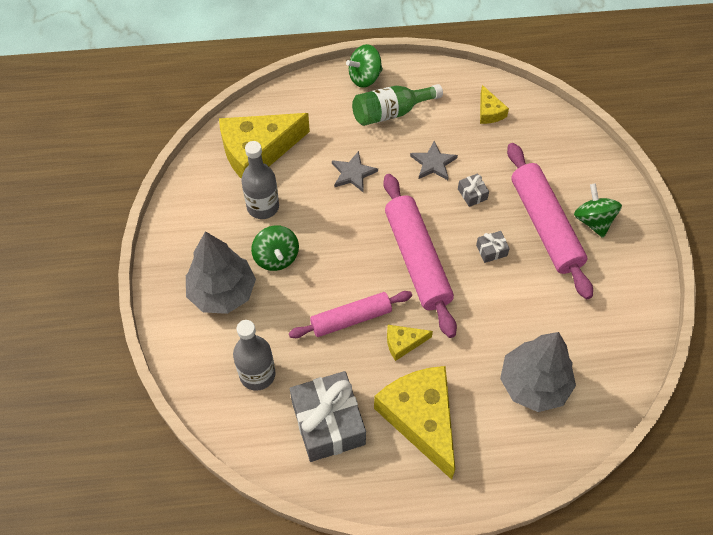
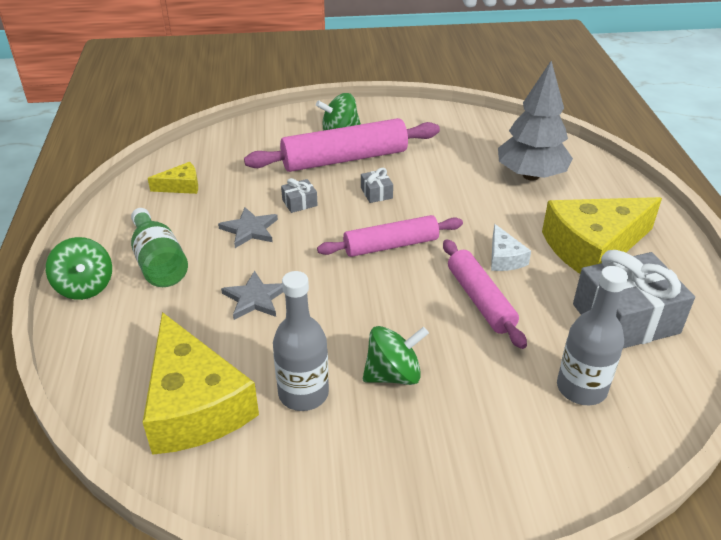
camera: 90 degrees left, 20 degrees down
grey tree [186,231,256,314] -> none
pink rolling pin [383,174,457,338] -> pink rolling pin [317,215,463,257], size x0.65
yellow cheese [387,325,433,361] -> white cheese [491,224,531,271]

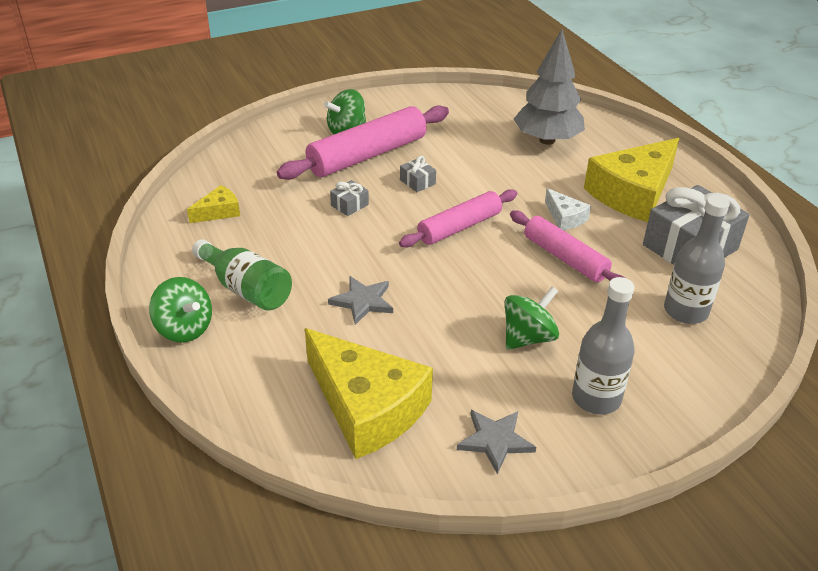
camera: 20 degrees left, 0 degrees up
grey star [218,207,278,248] -> grey star moved to [457,410,536,474]
grey bottle [273,271,329,411] -> grey bottle moved to [572,277,635,414]

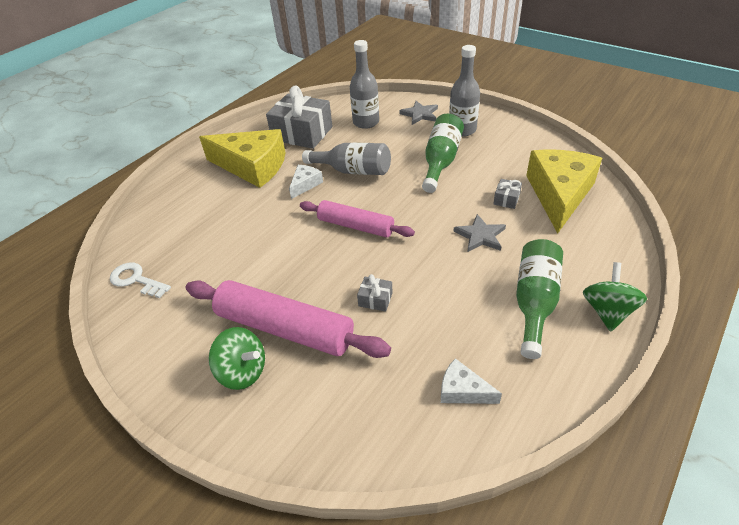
camera: 115 degrees left, 5 degrees up
yellow cheese [187,185,240,223] -> white cheese [441,358,502,404]
grey gift [400,156,436,192] -> grey gift moved to [493,179,522,209]
grey star [457,410,536,474] -> grey star moved to [399,101,438,125]
green spinning top [505,286,559,350] -> green bottle [422,114,464,193]
pink rolling pin [510,210,625,282] -> grey bottle [302,143,391,175]
grey tree [514,29,585,145] -> none
none -> white key [110,263,171,298]

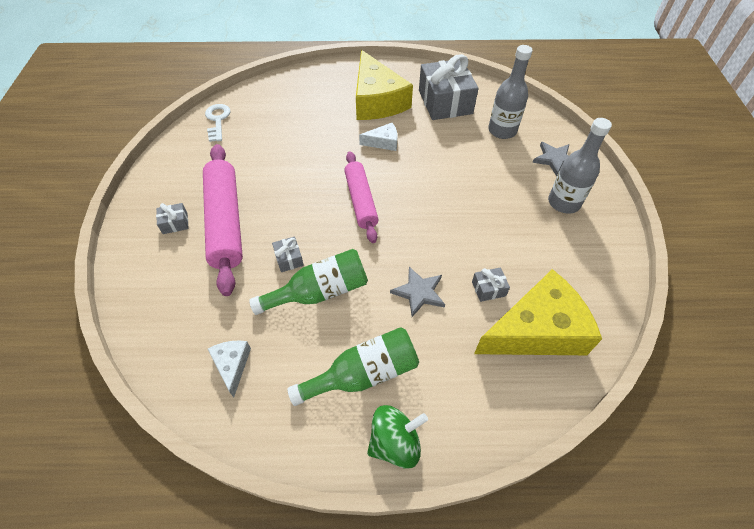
camera: 50 degrees right, 10 degrees up
green spinning top [209,327,265,390] -> grey gift [156,203,189,234]
grey bottle [302,143,391,175] -> none
green bottle [422,114,464,193] -> green bottle moved to [249,249,368,315]

